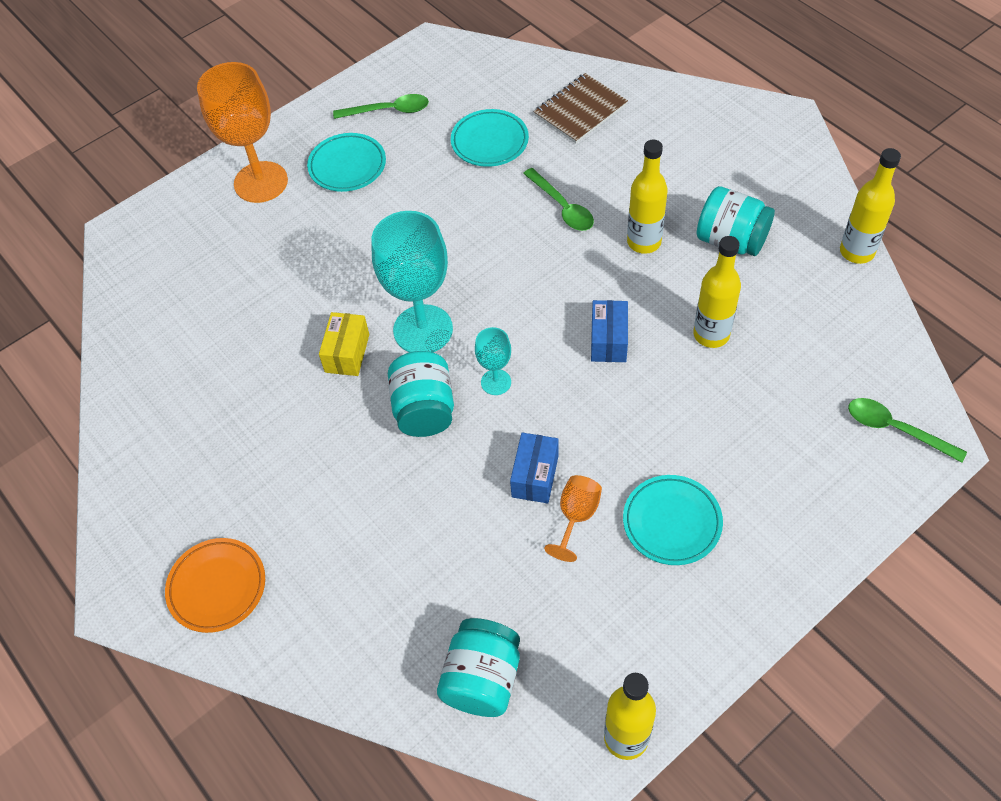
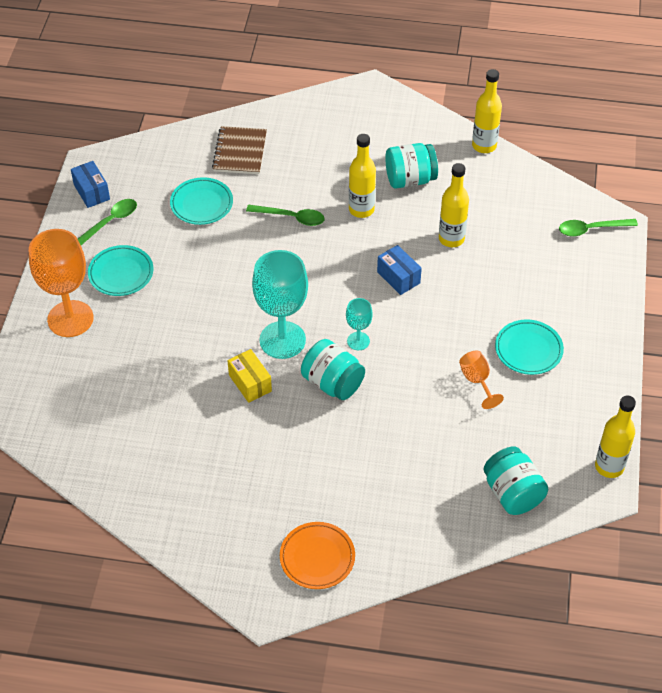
camera: 45 degrees left, 5 degrees down
blue box [510,433,559,503] -> blue box moved to [71,161,110,208]

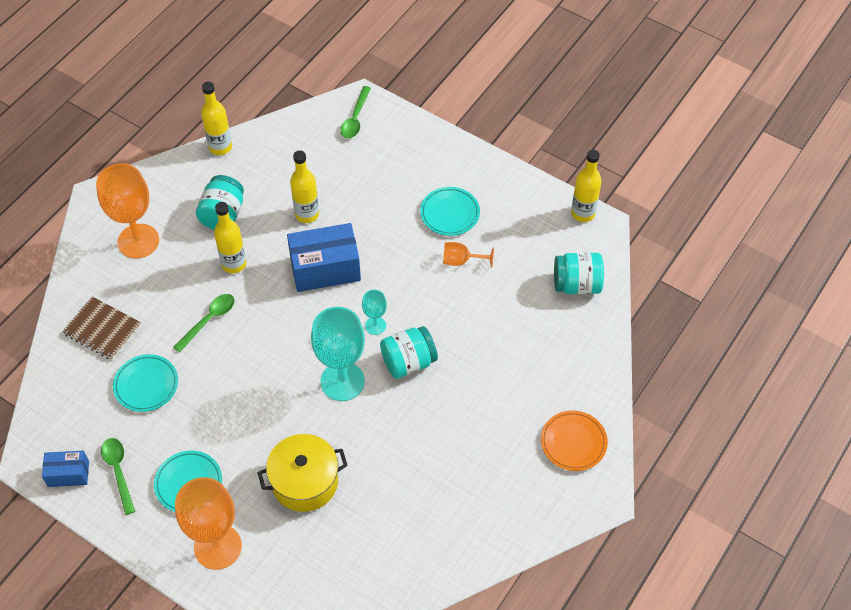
camera: 65 degrees left, 5 degrees up
yellow box [227,349,272,403] -> none
blue box [377,245,422,295] -> blue box [287,223,361,292], size x1.81
none -> orange goblet [96,163,159,259]
none -> yellow pot [258,434,348,512]

